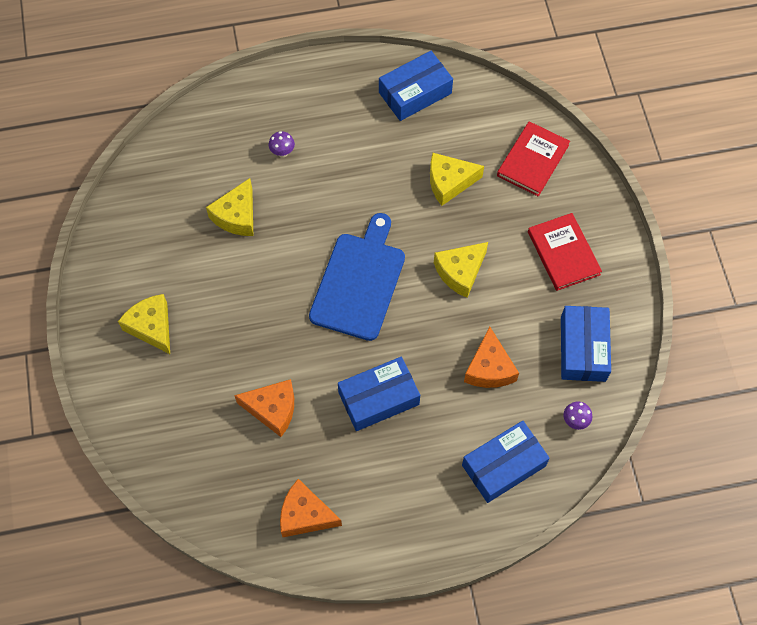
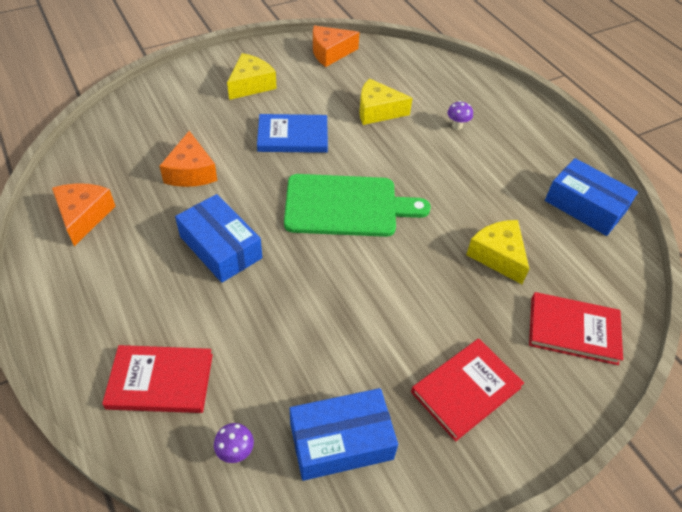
camera: 70 degrees right, 15 degrees down
blue cutting board [309,213,405,341] -> green cutting board [284,174,431,237]
yellow cheese [434,242,488,298] -> none
blue box [462,421,550,503] -> red book [102,345,213,413]
orange cheese [464,326,519,388] -> orange cheese moved to [313,26,360,67]
none -> blue book [257,114,328,153]

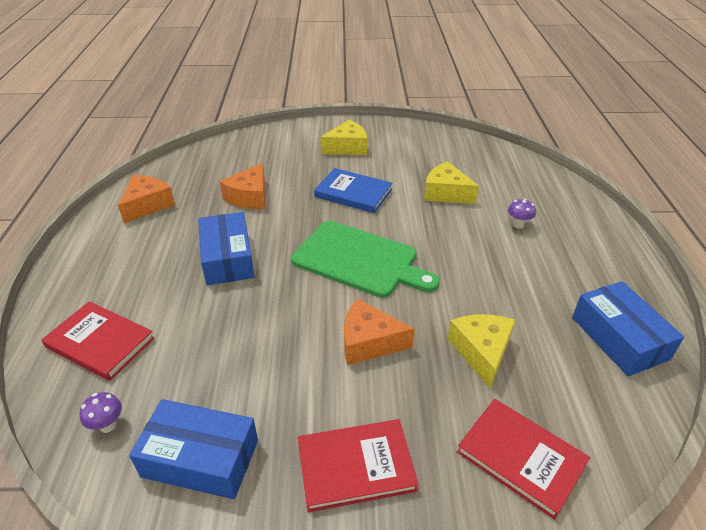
camera: 30 degrees right, 10 degrees down
orange cheese [313,26,360,67] -> orange cheese moved to [344,299,415,365]

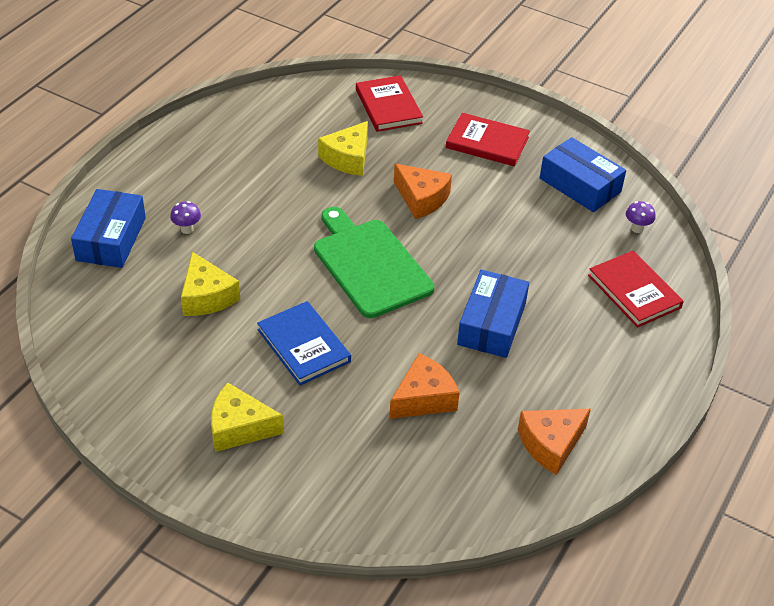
camera: 150 degrees left, 5 degrees up
blue box [572,281,684,376] -> blue box moved to [71,189,146,268]

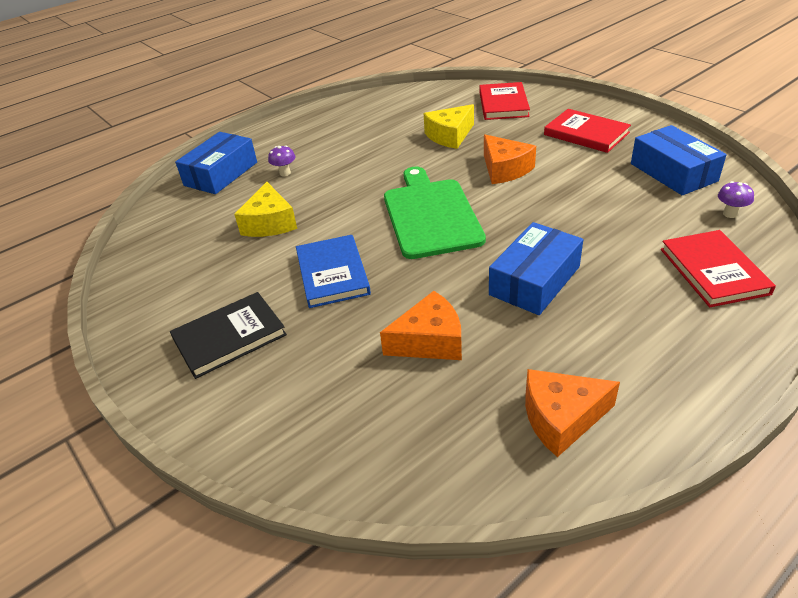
camera: 25 degrees right, 5 degrees down
yellow cheese [211,383,284,452] -> black book [170,292,287,379]

